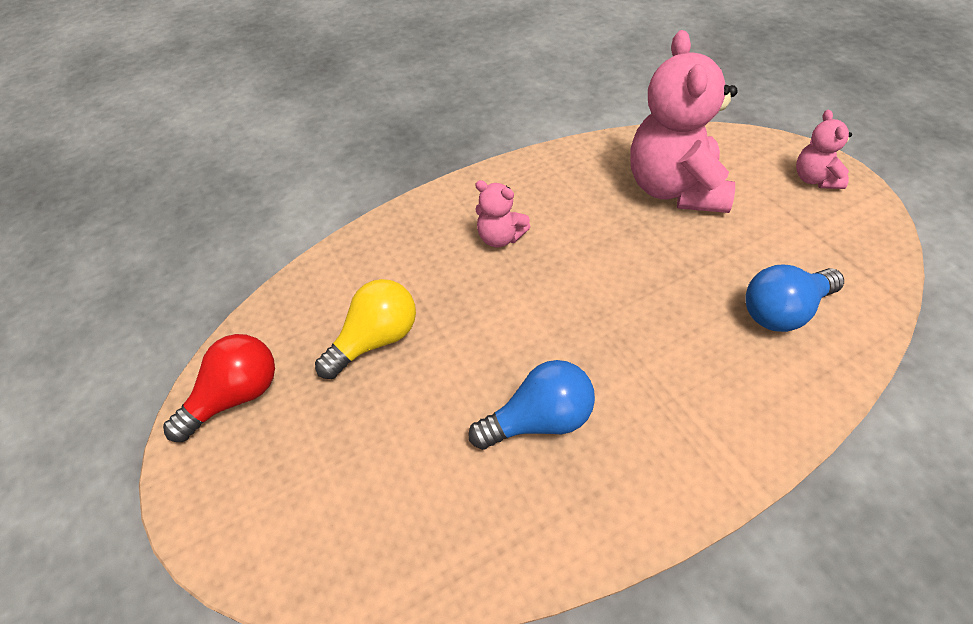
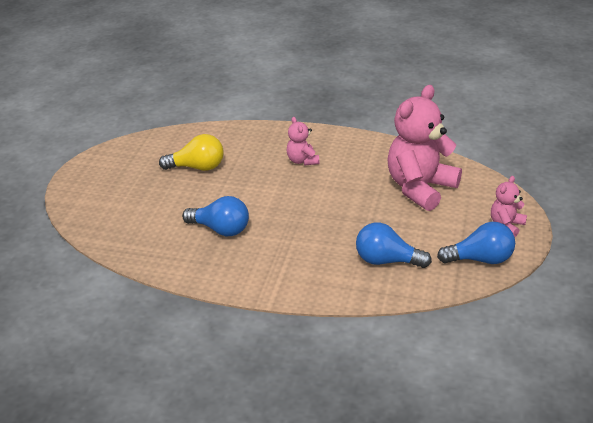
camera: 40 degrees right, 15 degrees down
red light bulb [163,334,275,442] -> none
none -> blue light bulb [437,222,515,264]

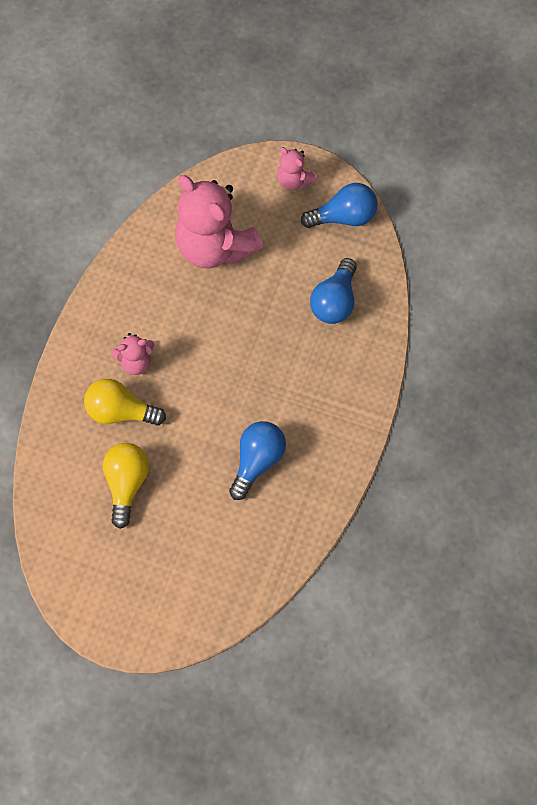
camera: 85 degrees left, 30 degrees up
blue light bulb [437,222,515,264] -> blue light bulb turned 75 degrees clockwise [301,183,378,228]
none -> yellow light bulb [84,379,166,426]

